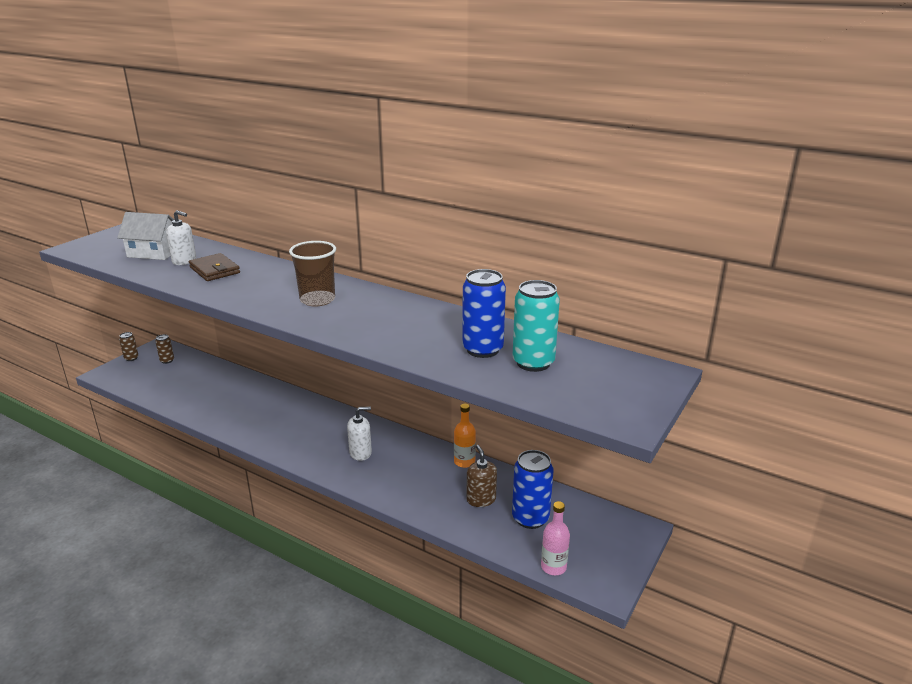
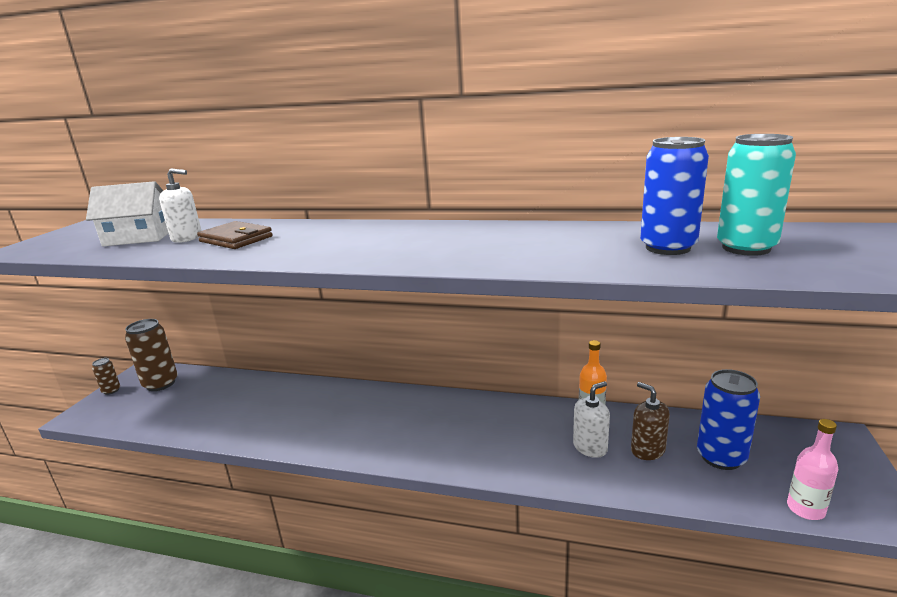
camera: 15 degrees left, 5 degrees down
brown can [155,334,174,364] -> brown can [125,319,178,391], size x1.97
brown cup [289,241,336,307] -> none
white soap dispenser [347,407,372,461] -> white soap dispenser moved to [573,381,610,458]

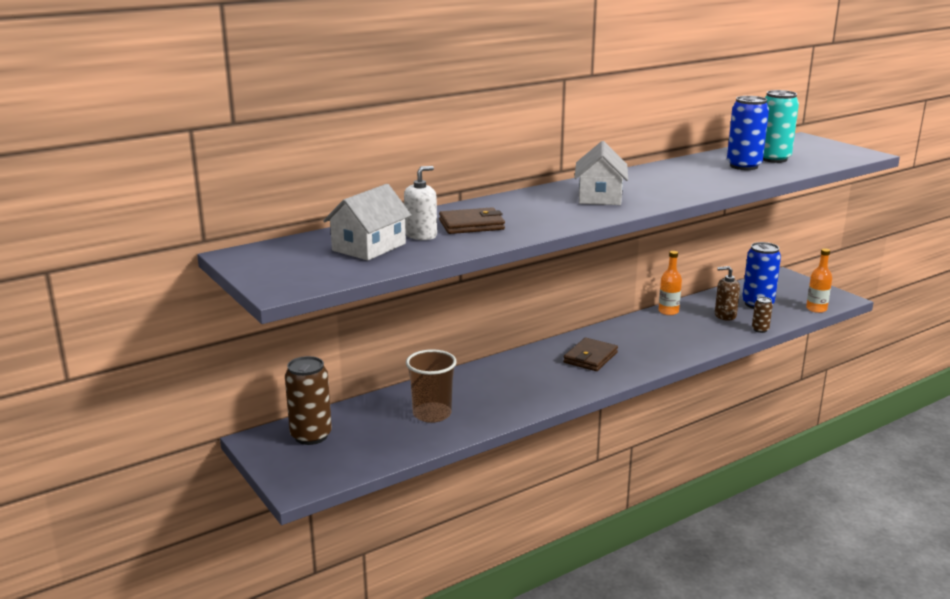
camera: 50 degrees left, 0 degrees up
brown can [92,358,120,395] -> brown can moved to [752,297,773,333]
white soap dispenser [573,381,610,458] -> none
pink bottle [787,419,839,520] -> orange bottle [806,248,832,313]
none -> brown cup [406,349,457,423]
none -> brown wallet [563,338,618,371]
none -> white house [574,141,628,205]

